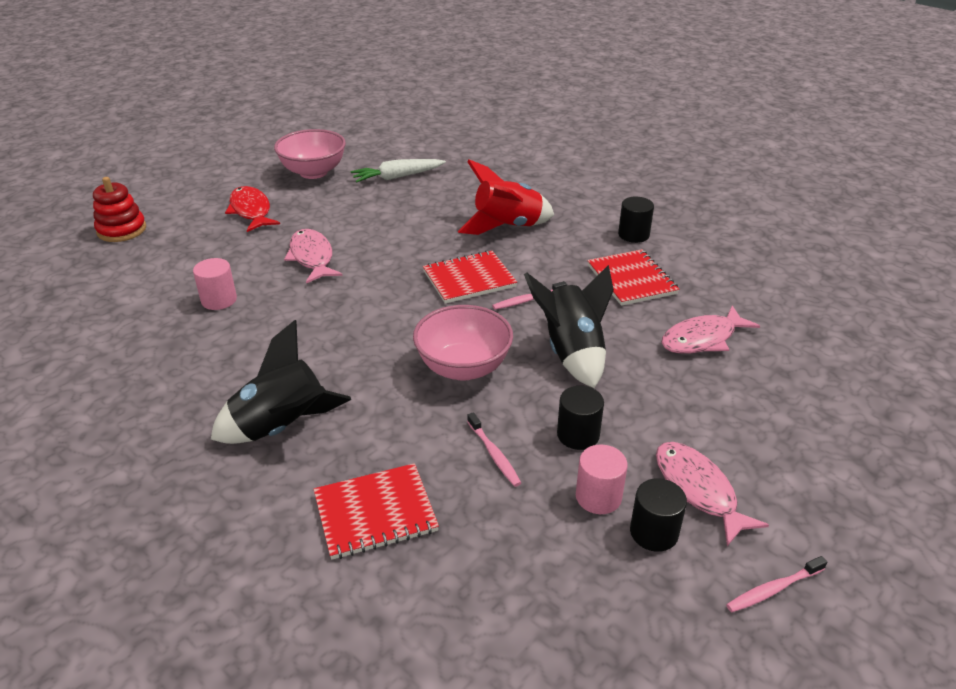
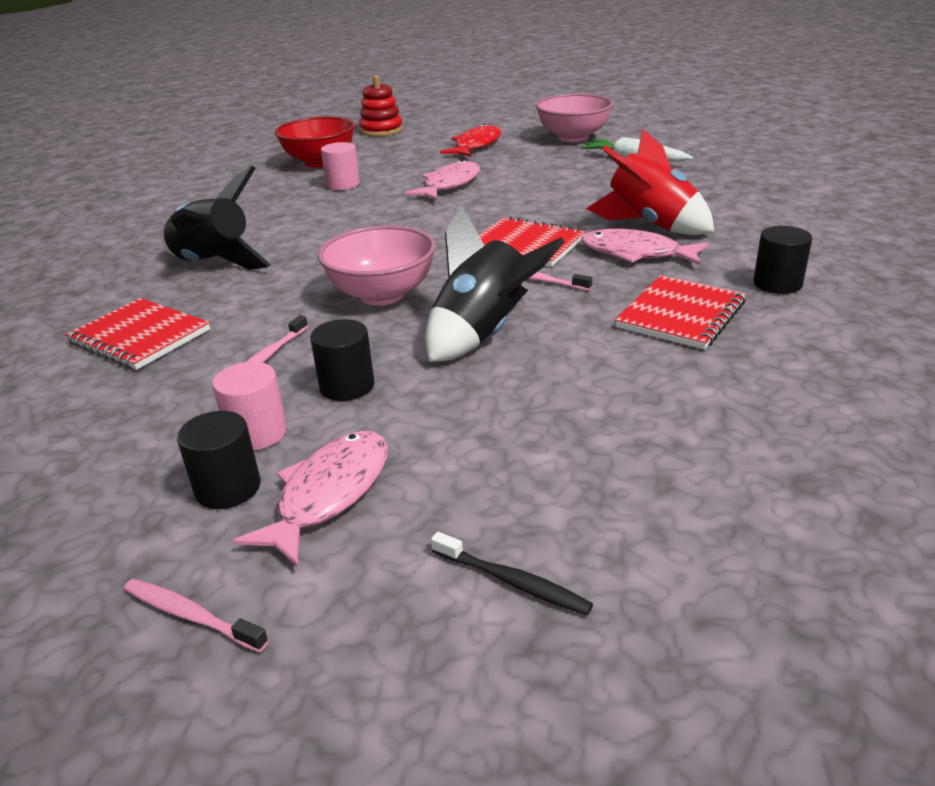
camera: 55 degrees right, 5 degrees down
pink fish [661,306,760,354] -> pink fish moved to [581,229,709,265]
none -> red bowl [275,116,355,167]
none -> black toothbrush [431,532,593,615]

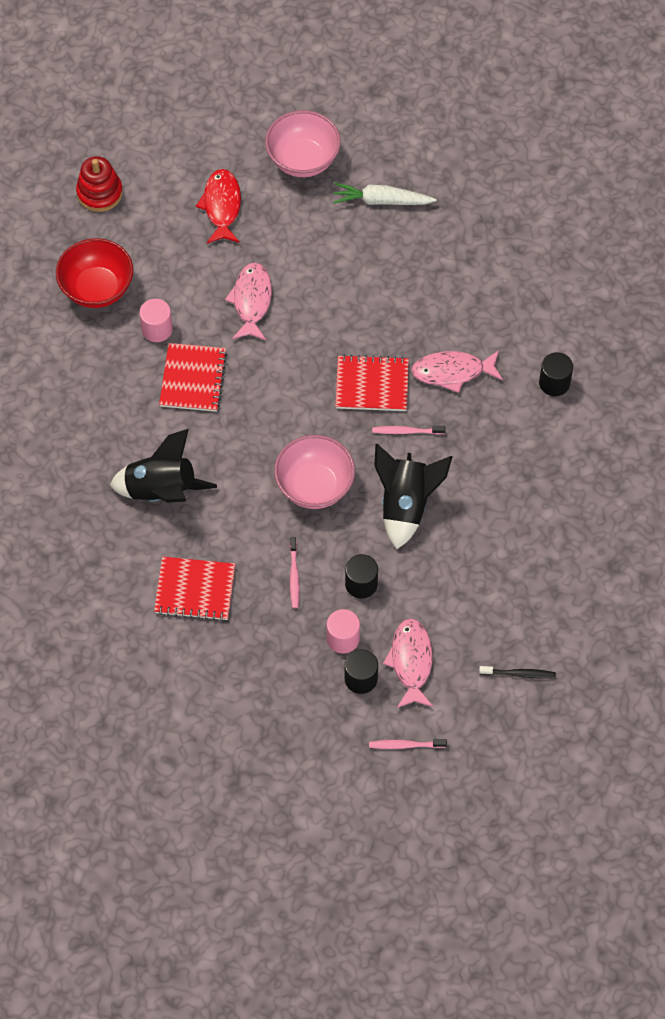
camera: 30 degrees left, 30 degrees up
red rocket [586,130,714,235] -> none
red notebook [615,275,746,349] -> red notebook moved to [159,343,227,412]

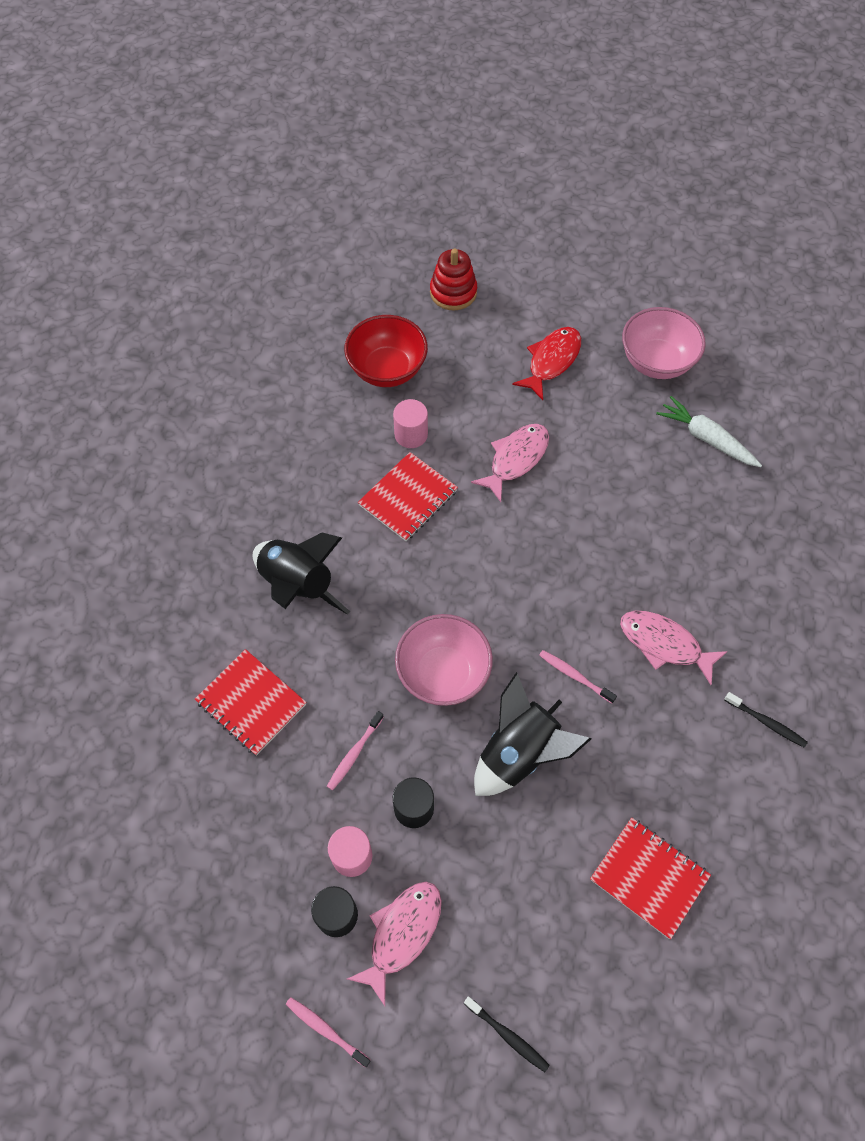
camera: 35 degrees right, 0 degrees up
red notebook [335,355,409,411] -> red notebook moved to [590,817,711,939]
black cylinder [539,352,573,396] -> black toothbrush [724,692,808,748]

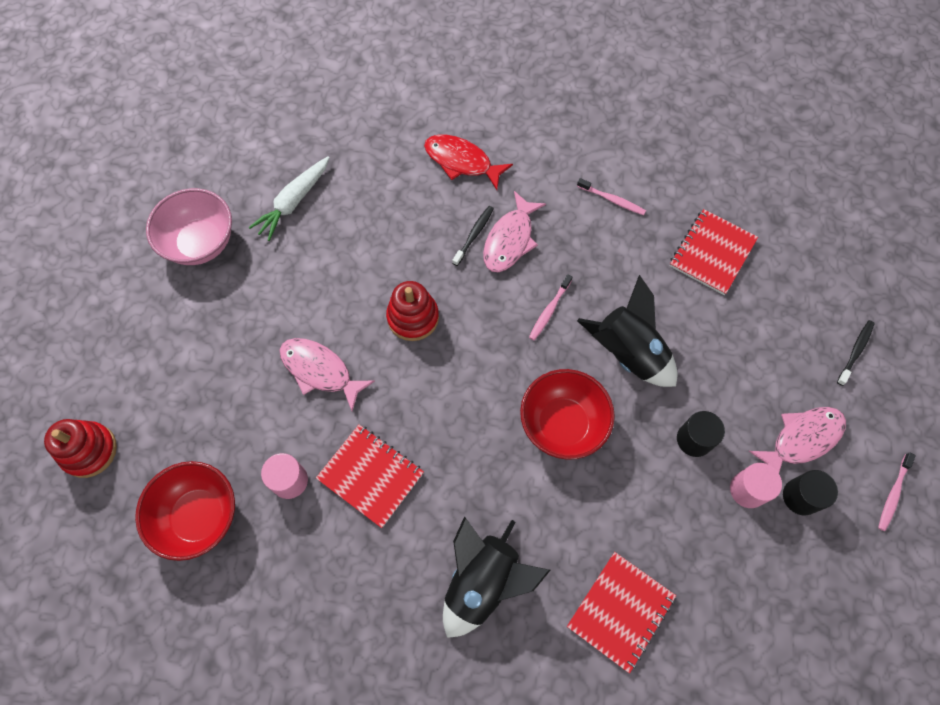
camera: 95 degrees left, 5 degrees up
pink toothbrush [327,711,384,790] -> pink toothbrush moved to [577,178,646,215]
pink fish [347,882,442,1006] -> pink fish turned 120 degrees clockwise [749,407,846,473]
pink bowl [395,614,493,706] -> red bowl [520,369,615,460]
red fish [512,327,581,400] -> red fish moved to [424,135,513,190]
black toothbrush [724,692,808,748] -> black toothbrush moved to [452,206,494,266]
none -> red stacking toy [386,281,439,341]

